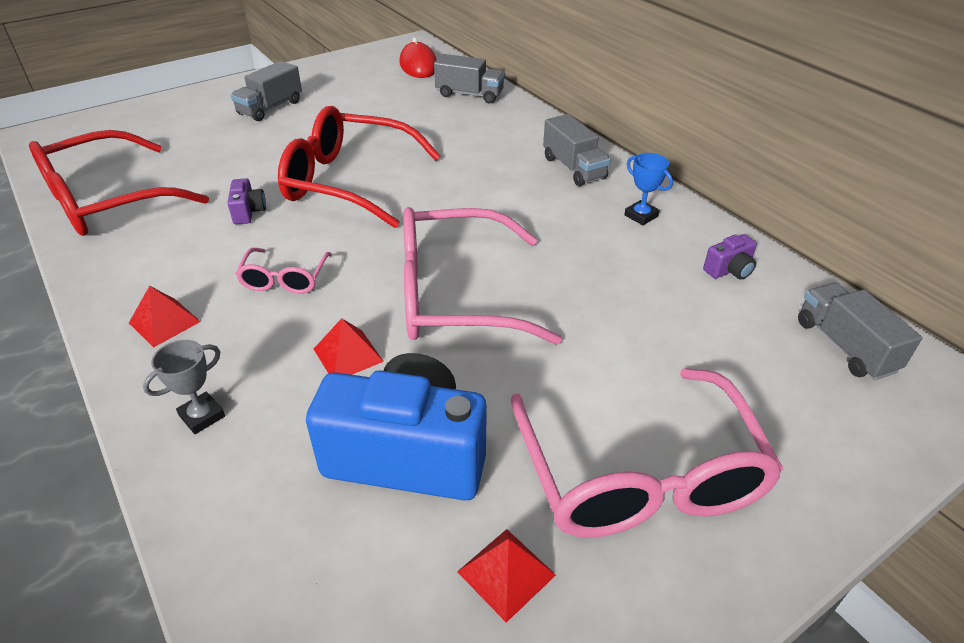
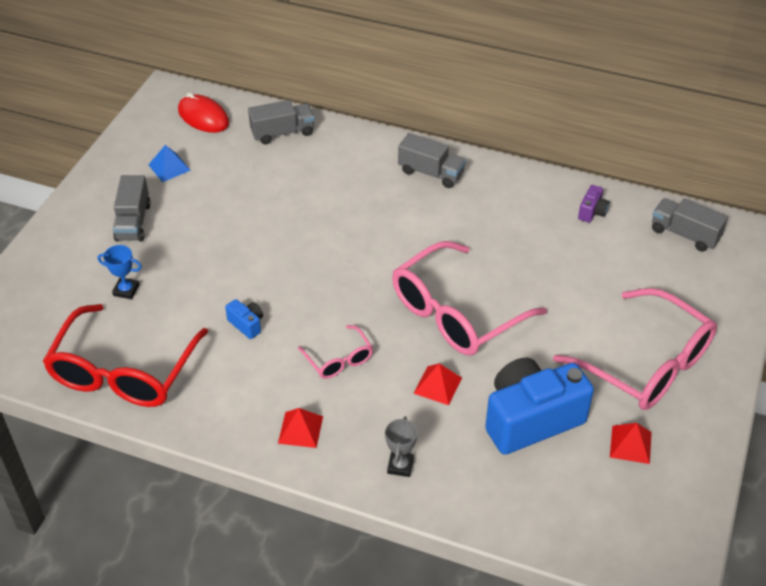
camera: 35 degrees left, 5 degrees up
purple camera [227,178,266,224] -> blue camera [225,299,263,339]
red glasses [278,106,441,228] -> none
blue trophy [624,153,673,225] -> blue trophy moved to [98,245,142,299]
none -> blue pyramid [148,145,191,182]

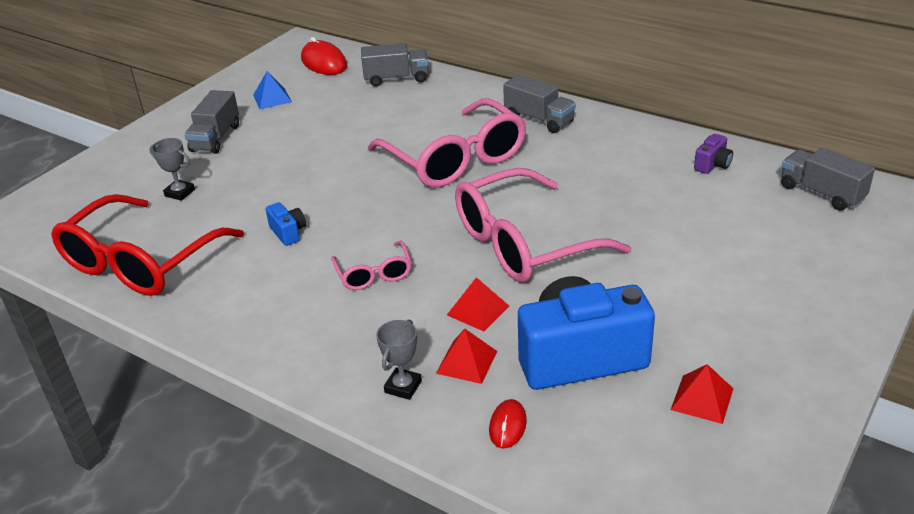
camera: 15 degrees right, 10 degrees down
blue trophy [98,245,142,299] -> grey trophy [149,138,195,201]
red pyramid [278,408,323,448] -> red pyramid moved to [436,328,497,384]
pink glasses [553,288,717,410] -> pink glasses moved to [368,98,526,188]
none -> red mouse [489,399,527,448]

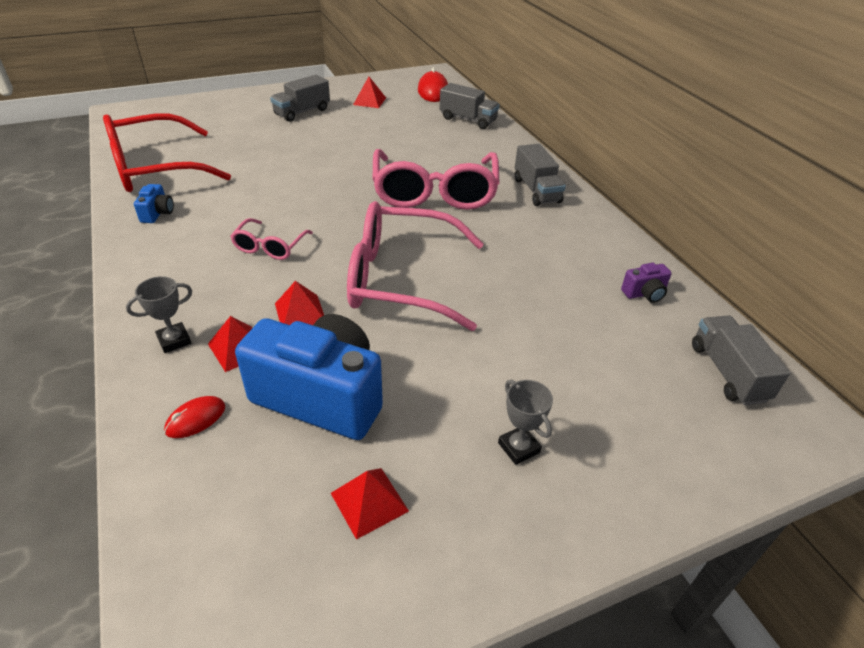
camera: 30 degrees right, 5 degrees up
grey trophy [149,138,195,201] -> grey trophy moved to [498,380,553,465]
blue pyramid [253,71,292,109] -> red pyramid [353,77,386,108]
blue camera [266,202,306,246] -> blue camera moved to [134,184,174,223]

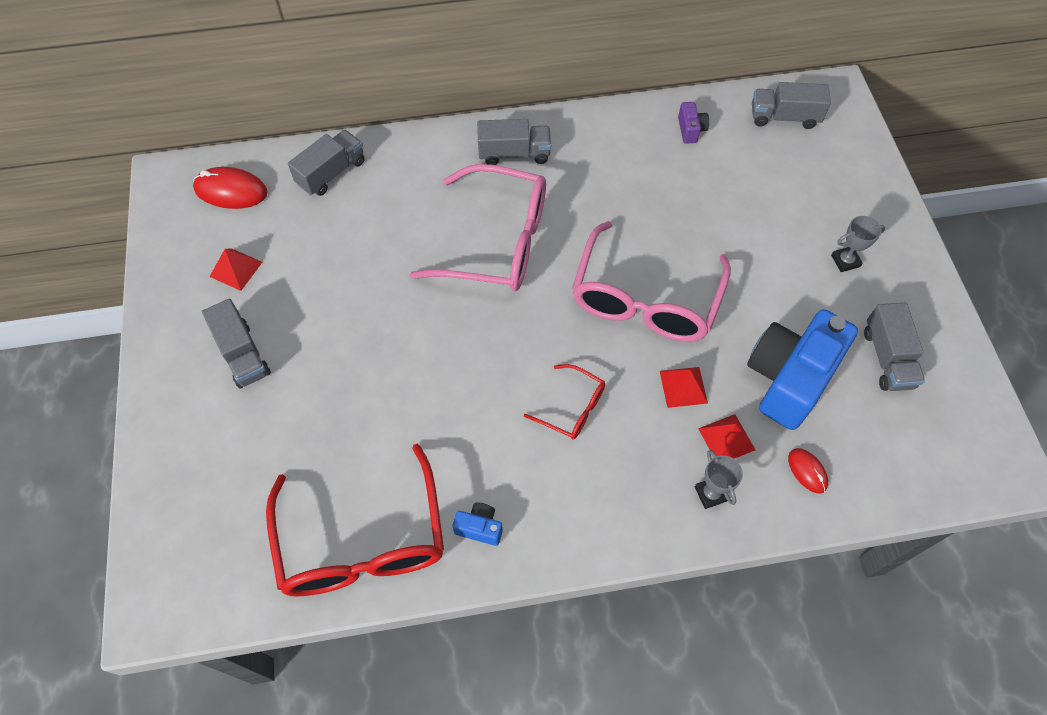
camera: 75 degrees left, 20 degrees up
pink glasses [230,218,313,260] -> red glasses [524,364,605,439]
red pyramid [331,468,409,540] -> grey truck [864,303,925,391]

